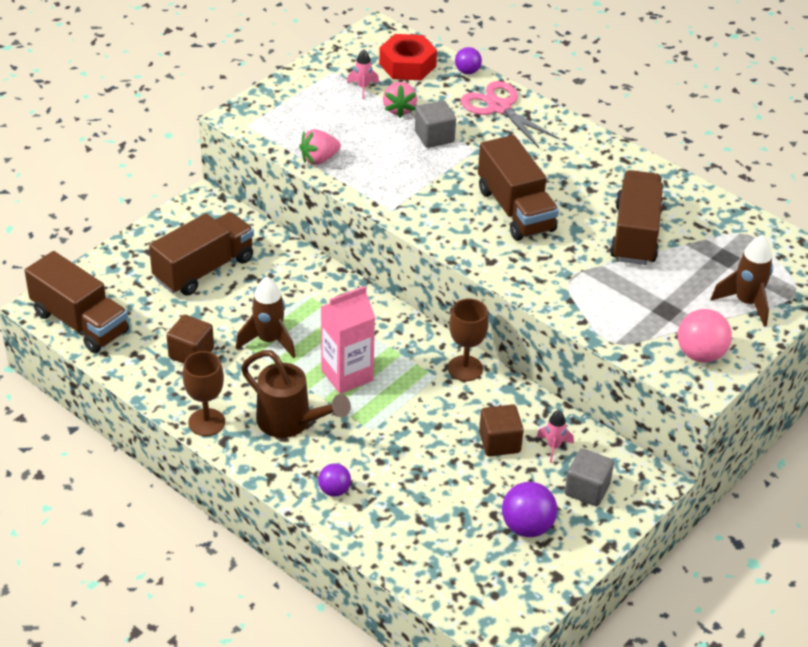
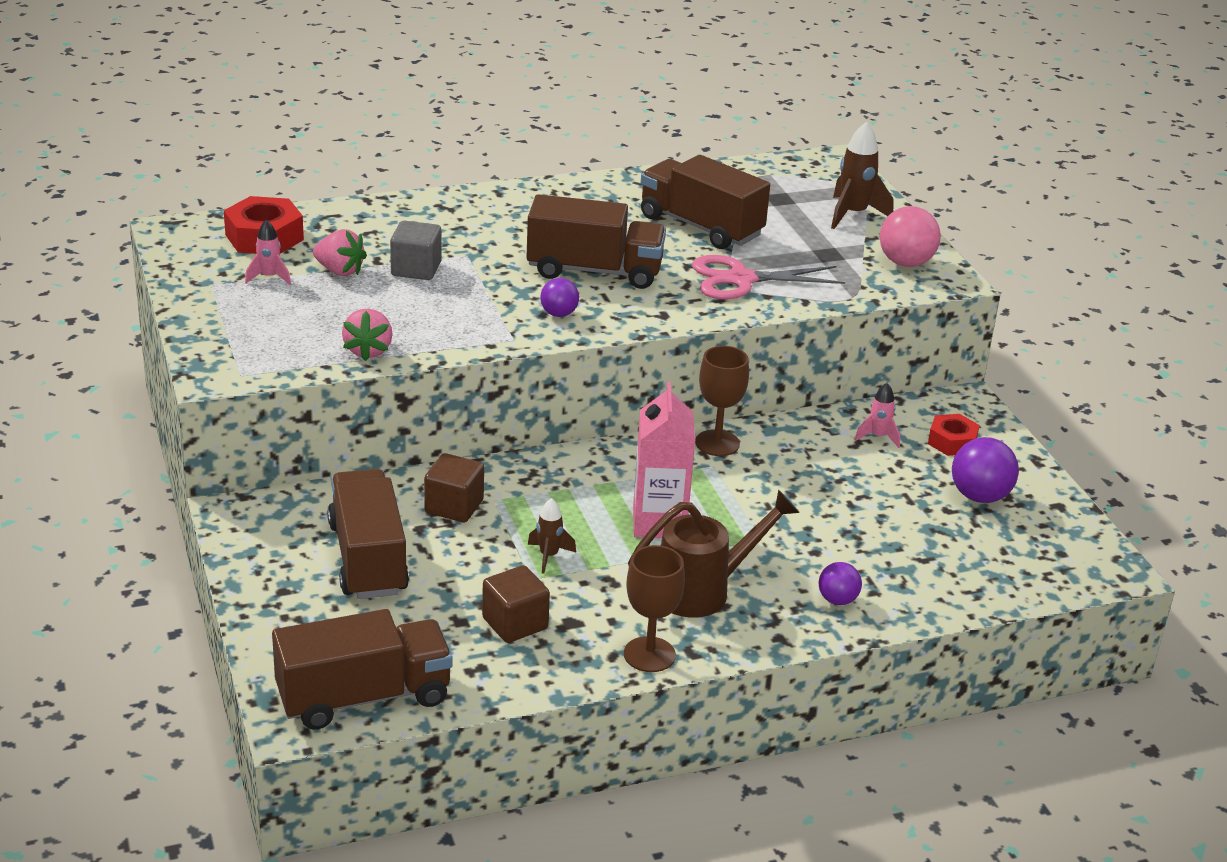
camera: 60 degrees left, 10 degrees down
brown rocket [236,277,295,358] -> brown rocket [528,498,576,574], size x0.59
purple ball [455,47,482,74] -> purple ball moved to [540,278,579,317]
pink scissors [461,81,560,148] -> pink scissors moved to [692,255,845,299]
brown cube [479,404,524,456] -> brown cube moved to [424,453,484,522]
grey cube [565,449,614,506] -> red nut [928,414,980,456]

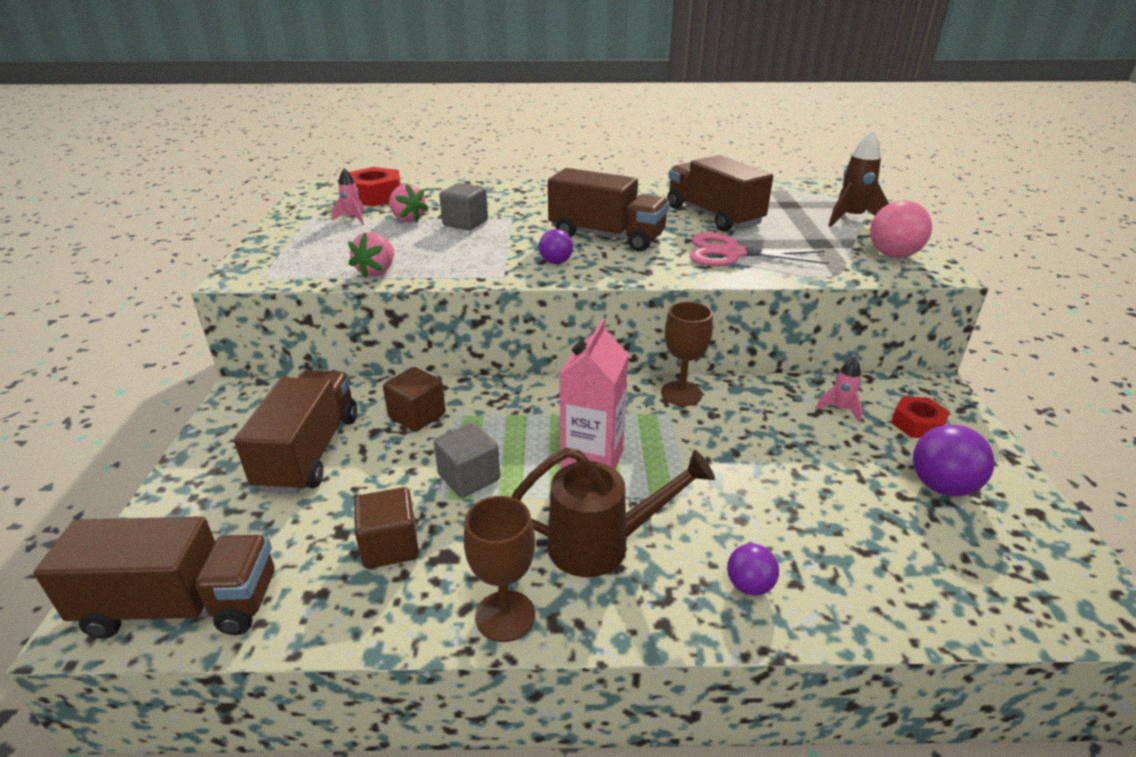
camera: 20 degrees right, 0 degrees up
brown rocket [528,498,576,574] -> grey cube [434,423,500,498]

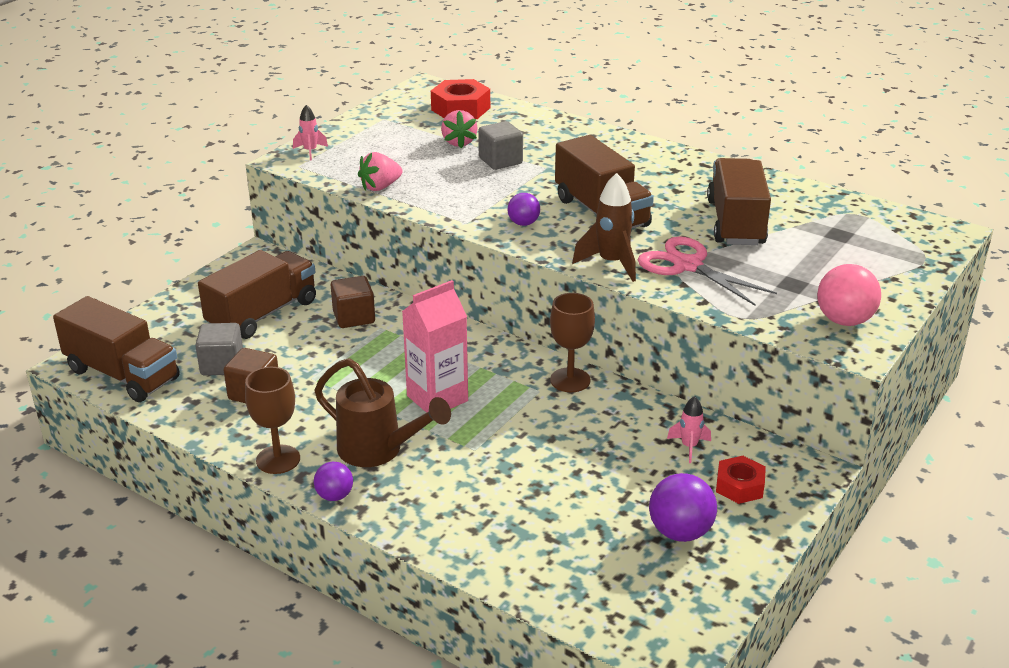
camera: 35 degrees right, 0 degrees up
pink rocket [332,168,364,224] -> pink rocket moved to [293,105,328,161]
grey cube [434,423,500,498] -> grey cube moved to [195,323,243,375]
purple ball [727,544,779,596] -> purple ball moved to [314,462,353,501]
brown rocket [828,130,889,227] -> brown rocket moved to [572,173,636,282]

